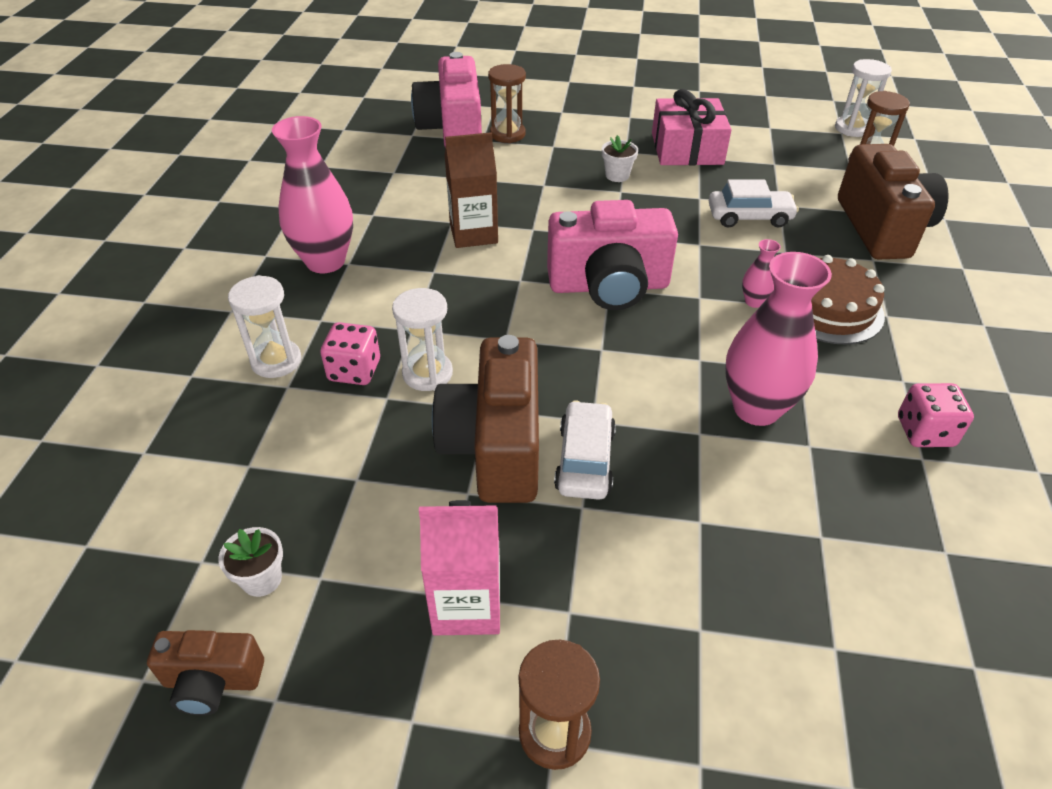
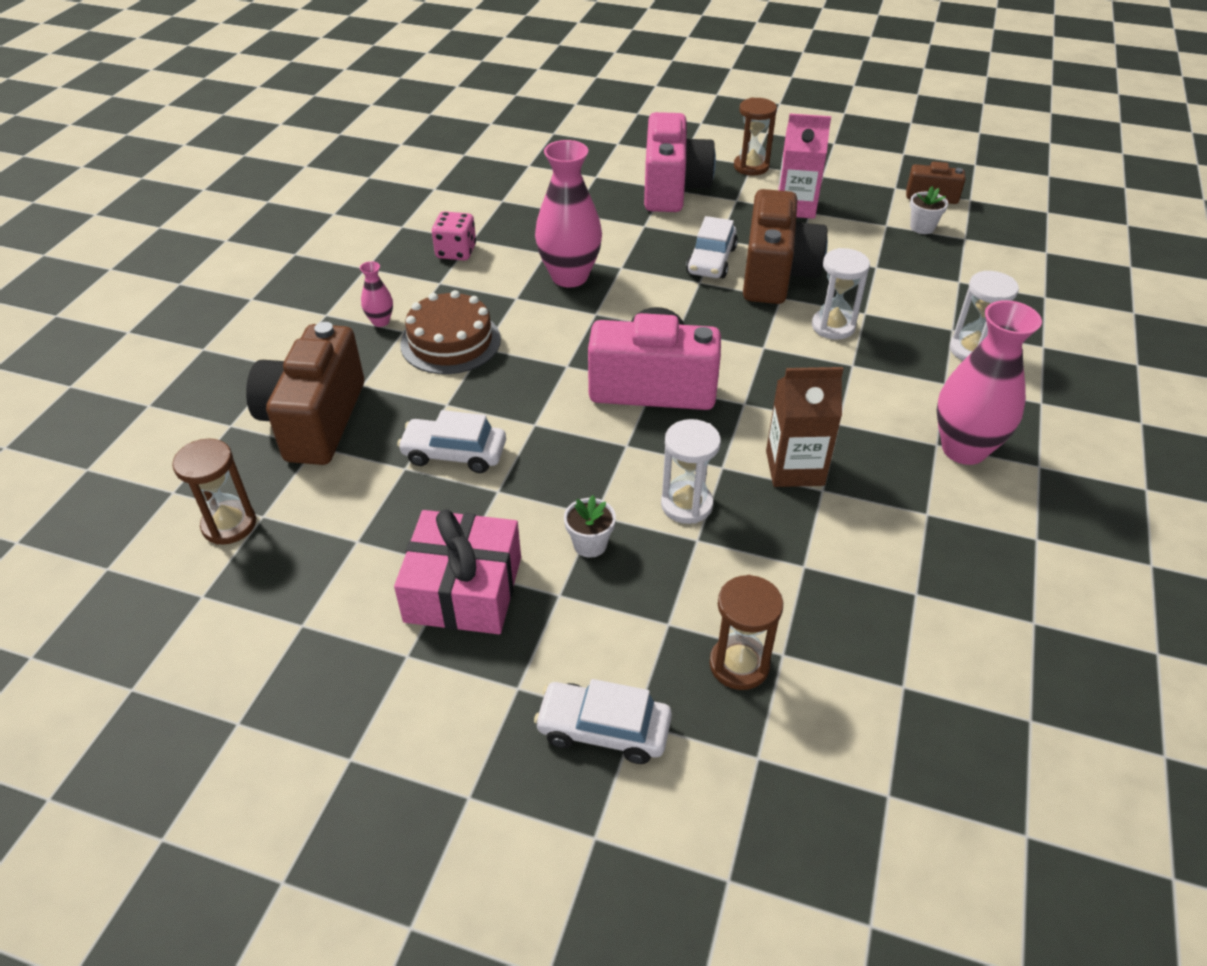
camera: 170 degrees left, 0 degrees up
pink dice [320,322,380,385] -> none
pink camera [411,52,482,147] -> pink camera moved to [644,112,716,212]
pink vase [742,239,781,308] -> pink vase moved to [360,261,393,327]
white hourglass [835,59,892,137] -> white hourglass moved to [661,419,721,524]
none -> white car [534,679,672,764]

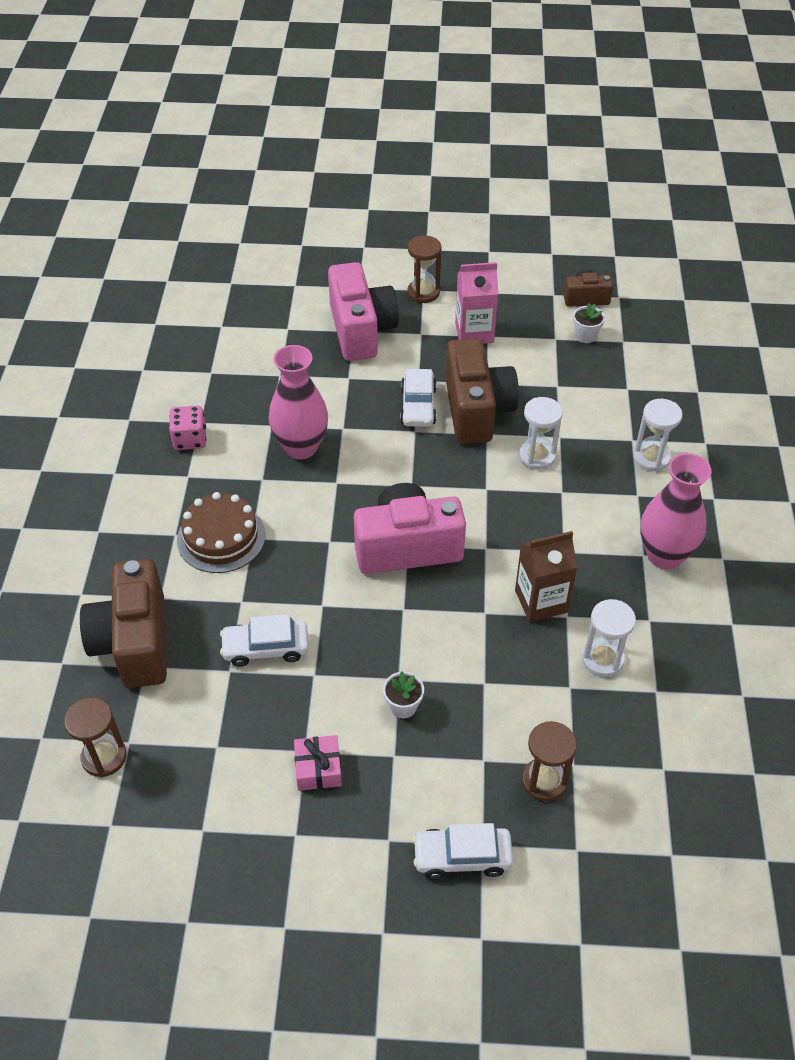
camera: 15 degrees left, 5 degrees up
pink vase [360,261,393,327] -> none
pink gift [394,509,521,634] -> pink gift [294,735,342,791], size x0.55
white hourglass [661,419,721,524] -> white hourglass moved to [582,599,636,677]

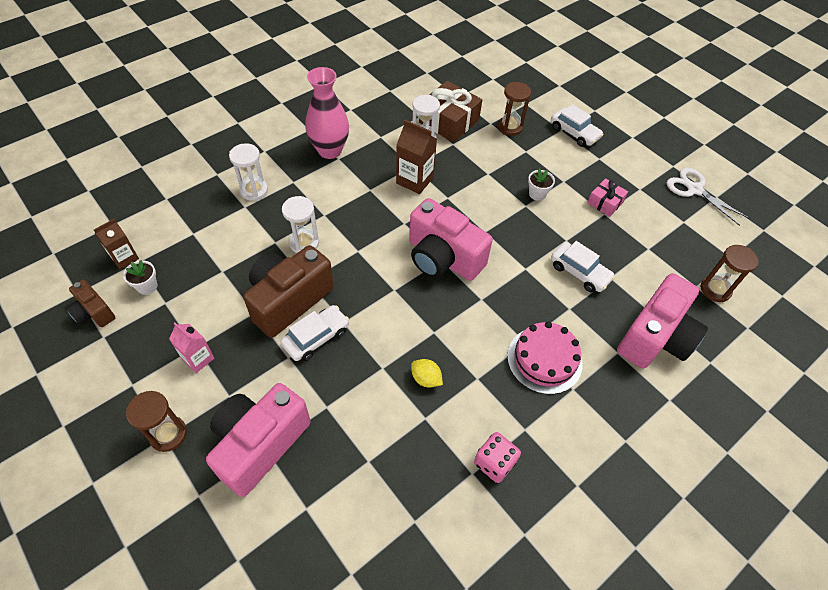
camera: 135 degrees left, 5 degrees up
brown camera [80,559,167,688] -> pink camera [617,273,708,369]
brown cake [177,492,265,573] -> pink cake [507,321,583,394]
pink vase [269,345,328,459] -> yellow lemon [411,359,443,388]
pink carton [455,262,498,344] -> pink carton [169,323,214,373], size x0.67
none -> brown carton [94,219,139,270]
none -> brown gift [419,81,482,142]
none -> white scissors [667,167,749,226]

